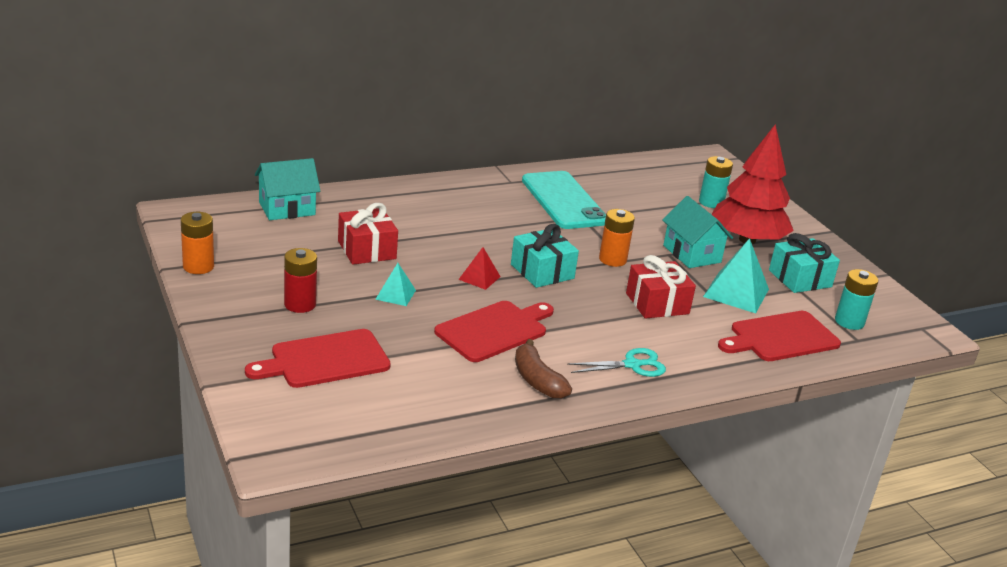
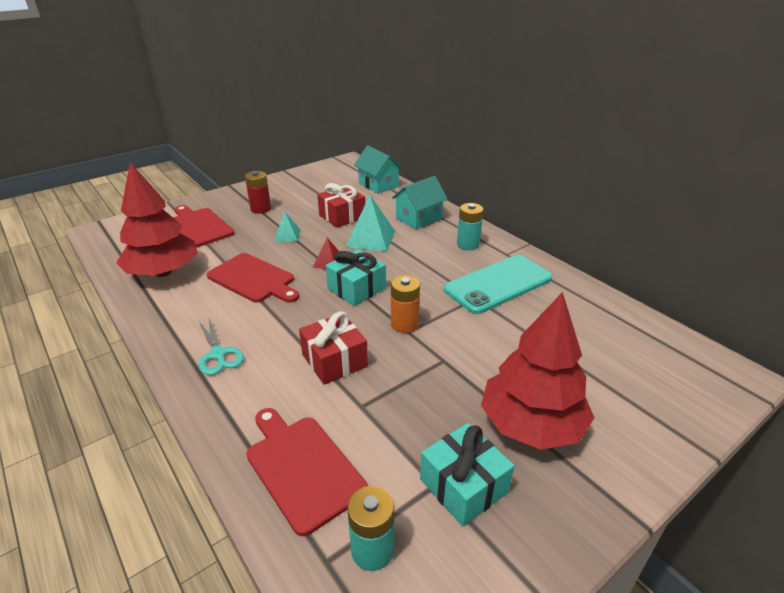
camera: 80 degrees right, 5 degrees up
orange battery [181,212,214,274] -> none
brown banana [515,339,572,399] -> none
turquoise house [662,196,733,268] -> turquoise house moved to [392,176,448,229]
turquoise battery [699,156,733,208] -> turquoise battery moved to [457,203,484,250]
turquoise pyramid [703,238,769,313] -> turquoise pyramid moved to [346,195,395,252]
none -> red tree [116,162,198,277]

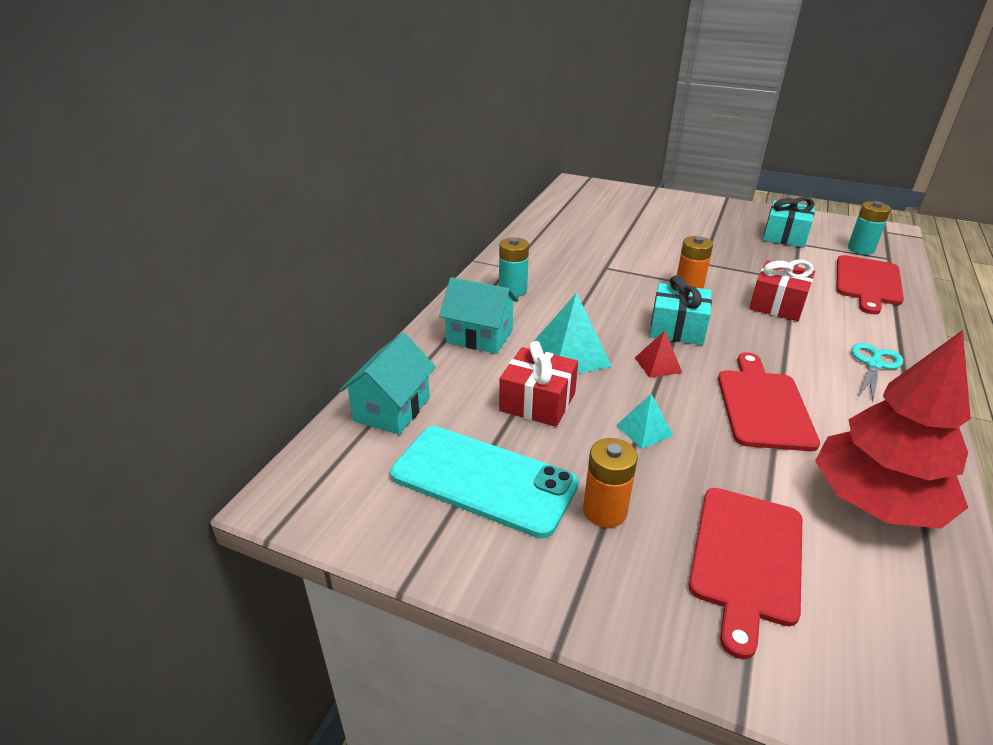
camera: 120 degrees left, 0 degrees up
red battery [245,171,271,214] -> orange battery [583,438,638,528]
turquoise phone [444,255,552,314] -> turquoise phone moved to [390,426,579,538]
red tree [481,292,595,450] -> none

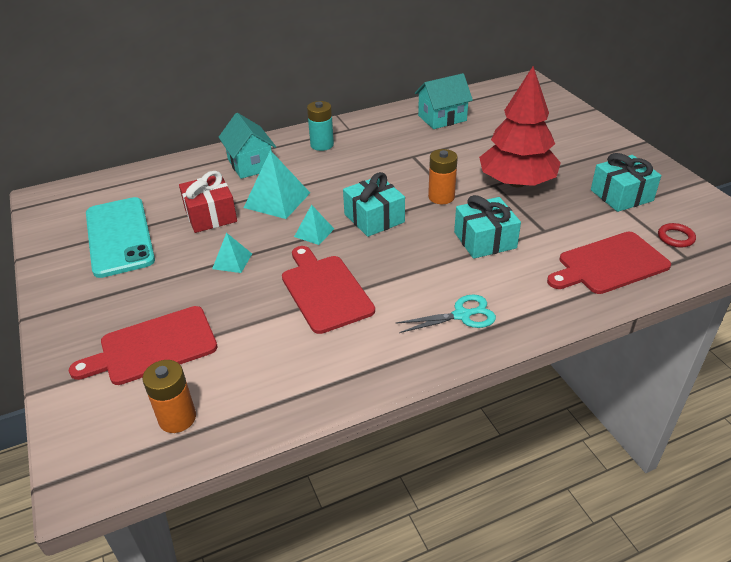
camera: 45 degrees right, 5 degrees up
turquoise house [339,333,436,435] -> turquoise house moved to [415,73,473,129]
orange battery [583,438,638,528] -> orange battery moved to [142,360,196,433]
red pyramid [635,330,682,378] -> turquoise pyramid [294,204,334,245]
red cutting board [718,352,820,451] -> red cutting board turned 75 degrees counterclockwise [282,246,375,334]
red gift [749,260,815,321] -> turquoise gift [454,195,521,259]
red tree [815,330,971,529] -> red tree moved to [479,66,561,187]
turquoise battery [848,201,891,255] -> red ring [658,223,696,248]

